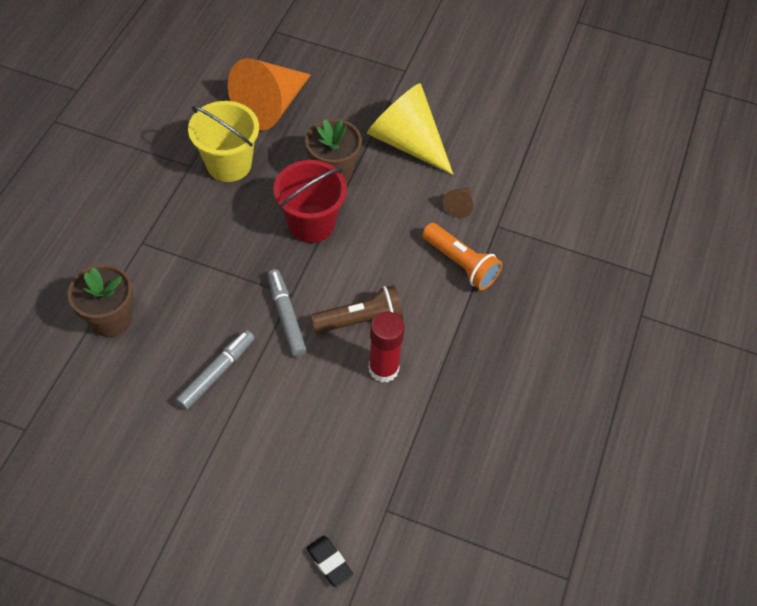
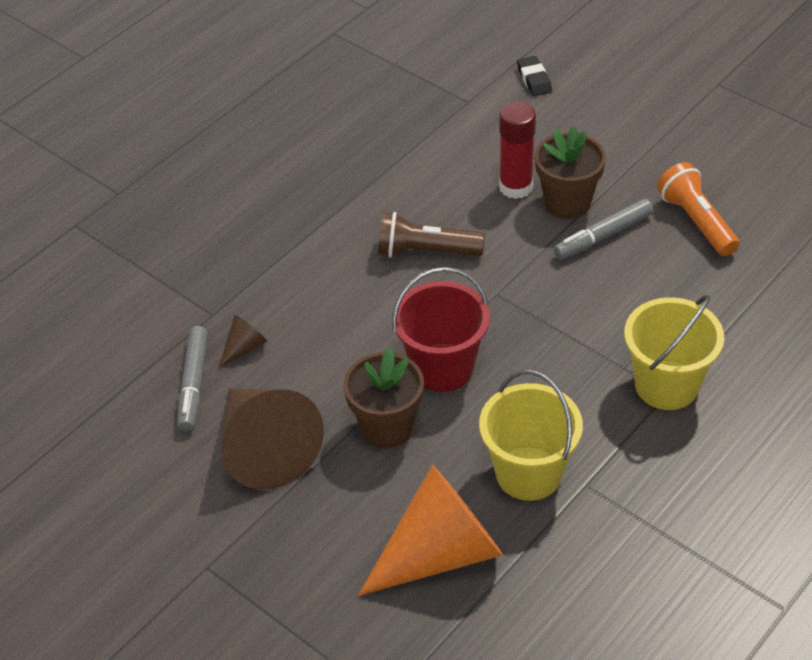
camera: 155 degrees left, 10 degrees down
brown flower pot [68,264,133,337] -> brown flower pot moved to [535,126,606,219]
grey marker [267,269,307,357] -> grey marker moved to [177,326,208,431]
yellow cone [367,83,453,175] -> brown cone [221,388,324,490]
red glue stick [369,312,404,383] -> red glue stick moved to [499,102,536,199]
orange flashlight [422,223,502,290] -> orange flashlight moved to [657,162,740,256]
none -> yellow bucket [624,295,724,410]

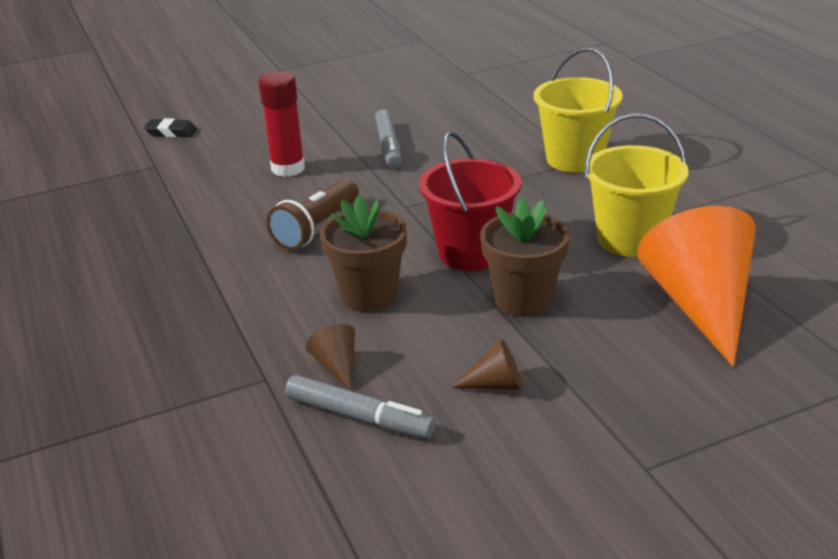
camera: 65 degrees left, 15 degrees down
brown cone [221,388,324,490] -> brown cone [451,339,522,390], size x0.42
brown flower pot [535,126,606,219] -> brown flower pot moved to [320,194,407,312]
orange flashlight [657,162,740,256] -> none

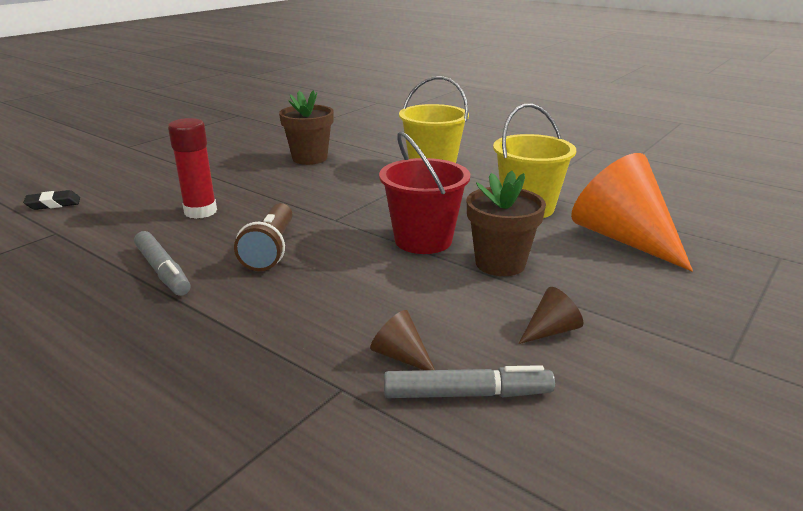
camera: 30 degrees left, 5 degrees down
brown flower pot [320,194,407,312] -> brown flower pot moved to [279,90,334,165]
grey marker [375,109,402,168] -> grey marker moved to [134,231,190,296]

